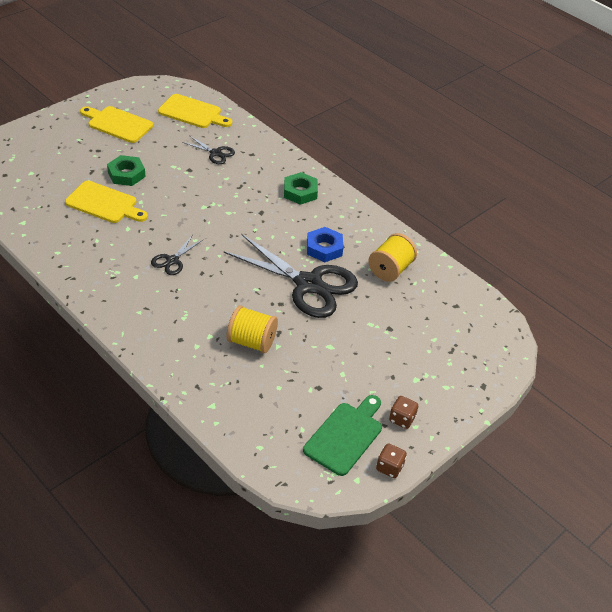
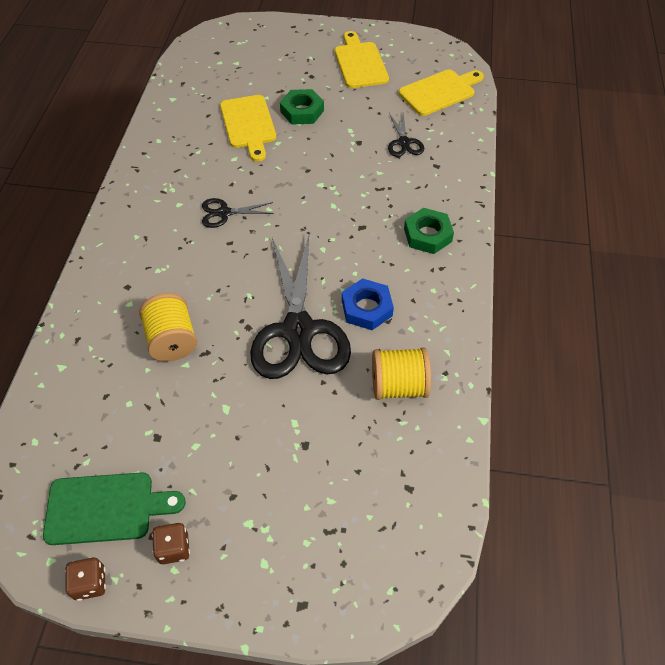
camera: 55 degrees right, 10 degrees up
yellow cutting board [158,94,232,128] -> yellow cutting board turned 105 degrees counterclockwise [399,70,484,116]

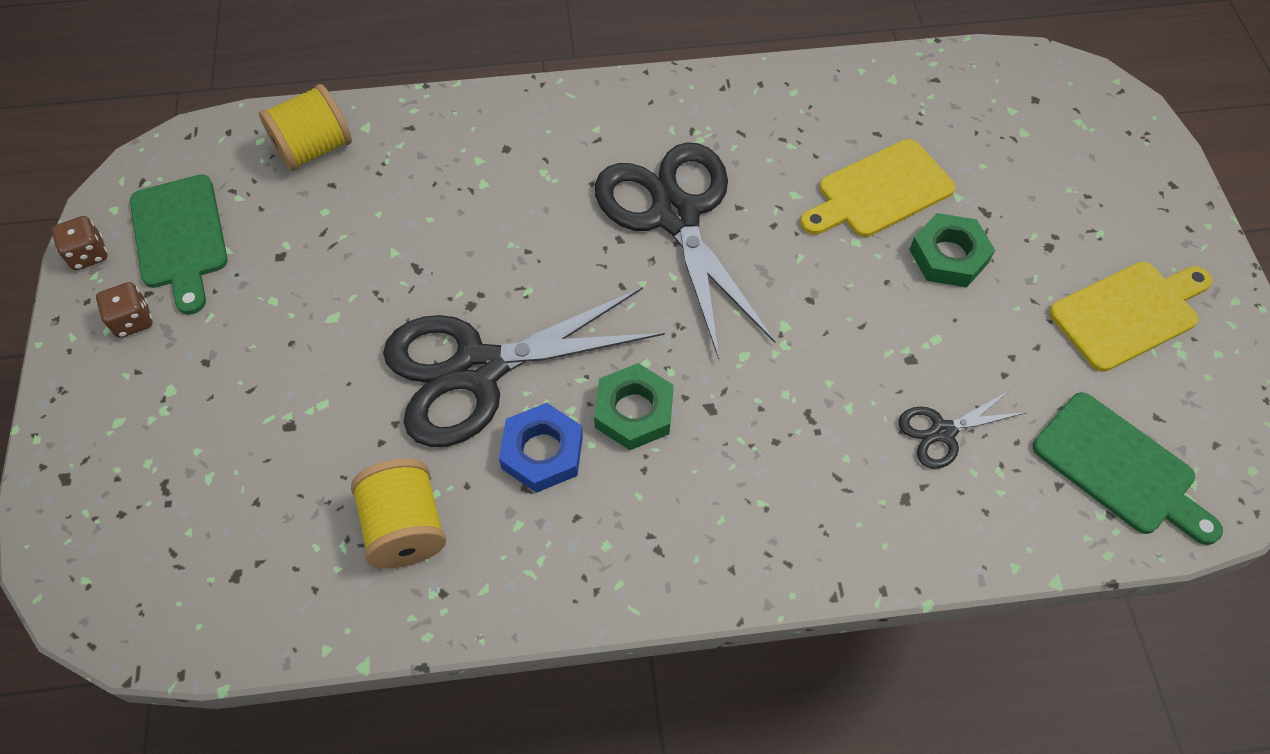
camera: 75 degrees right, 5 degrees up
yellow spool [139,293,197,361] -> yellow spool moved to [259,84,352,171]
black scissors [202,198,274,228] -> black scissors [595,142,776,359], size x2.23
yellow cutting board [399,70,484,116] -> green cutting board [1033,392,1223,545]
green nut [404,208,454,254] -> green nut moved to [594,363,674,450]

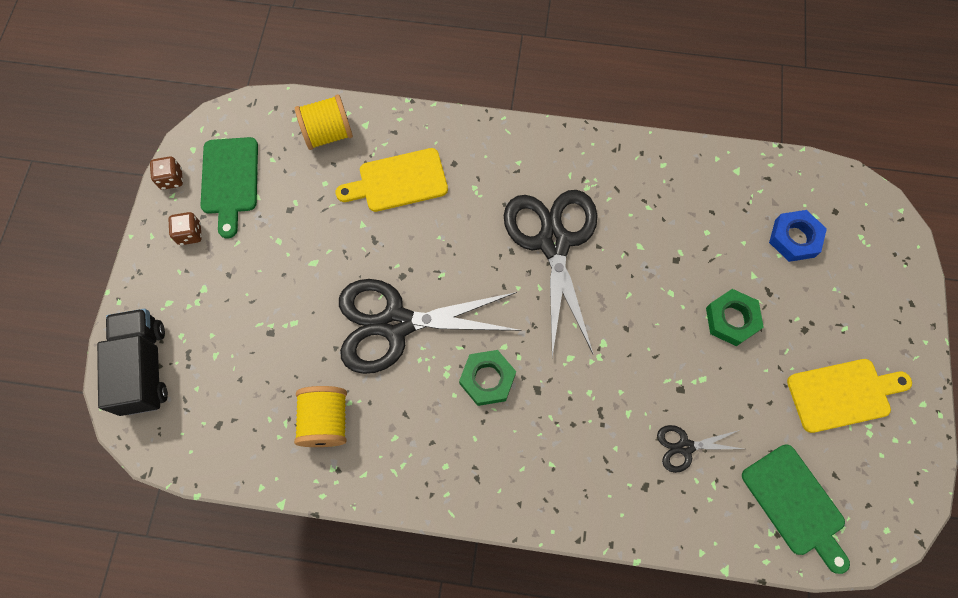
camera: 15 degrees right, 10 degrees up
blue nut [499,403,583,493] -> blue nut moved to [769,210,827,262]
yellow cutting board [801,139,956,237] -> yellow cutting board moved to [336,148,448,212]
none -> black truck [97,309,168,416]

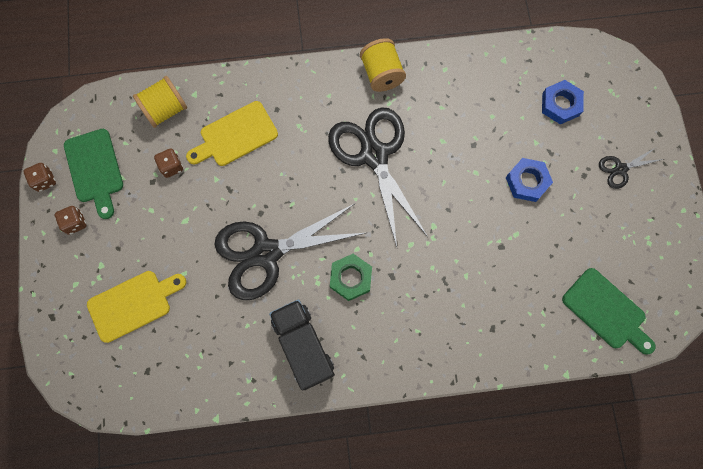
camera: 15 degrees left, 5 degrees up
black truck [97,309,168,416] -> black truck moved to [269,299,335,390]
yellow spool [294,386,347,447] -> yellow spool moved to [360,38,406,92]
black scissors [657,425,743,473] -> black scissors moved to [599,148,664,189]
green nut [706,289,764,346] -> blue nut [506,158,553,202]
yellow cutting board [787,359,912,433] -> yellow cutting board moved to [87,271,186,343]
none -> brown dice [154,149,183,178]

